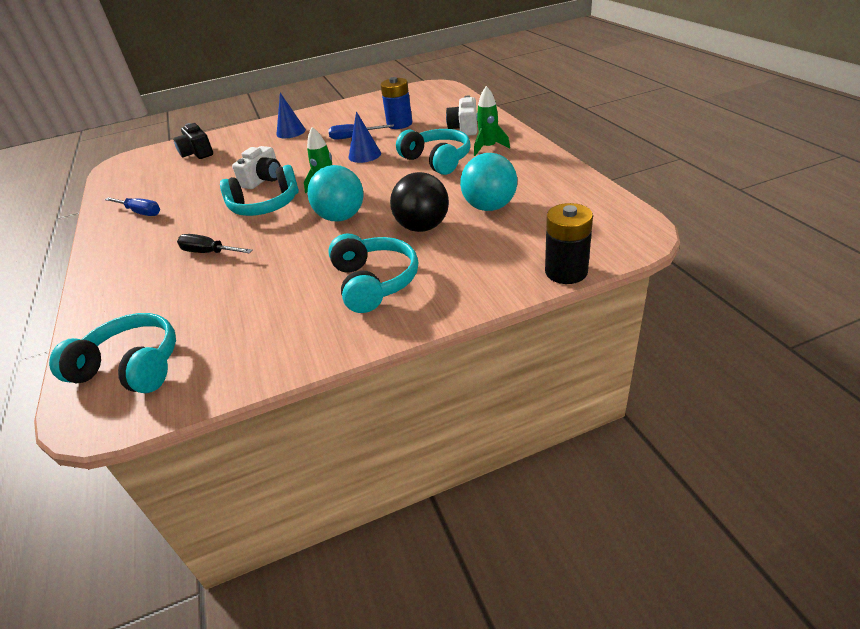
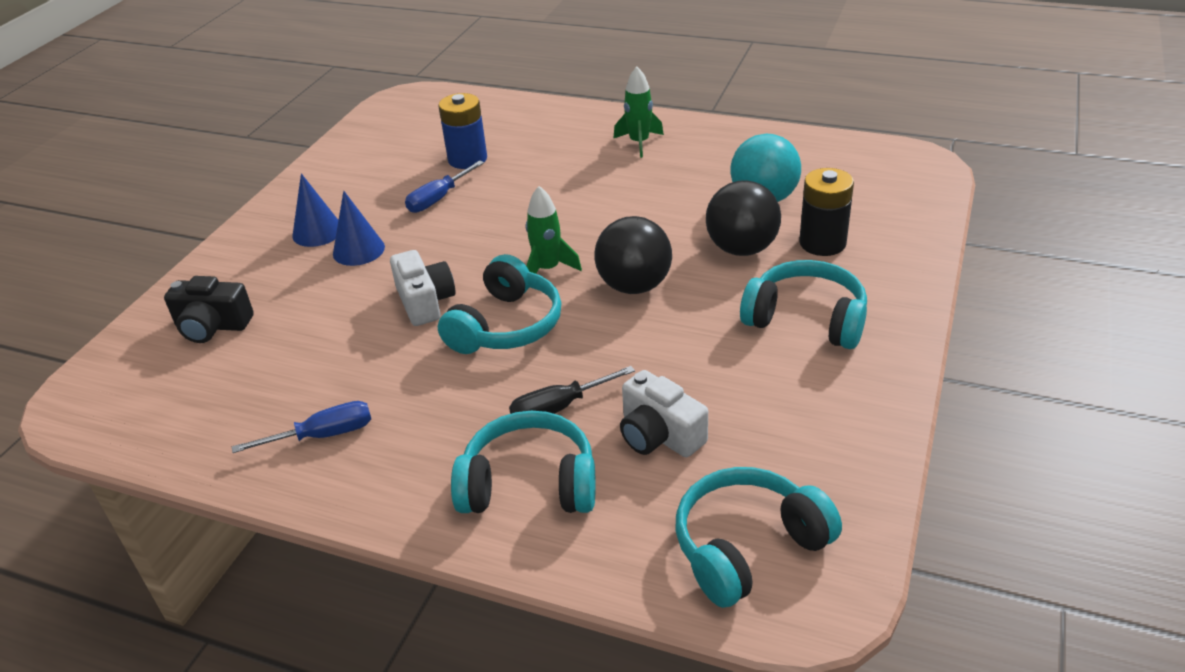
camera: 50 degrees left, 0 degrees up
turquoise ball [307,165,364,221] -> black ball [594,216,672,294]
blue cone [349,111,381,163] -> blue cone moved to [333,191,385,266]
turquoise headphones [396,129,471,175] -> turquoise headphones moved to [451,411,596,513]
white camera [446,96,477,136] -> white camera moved to [620,370,708,457]
black battery [545,203,593,284] -> black battery moved to [799,168,854,256]

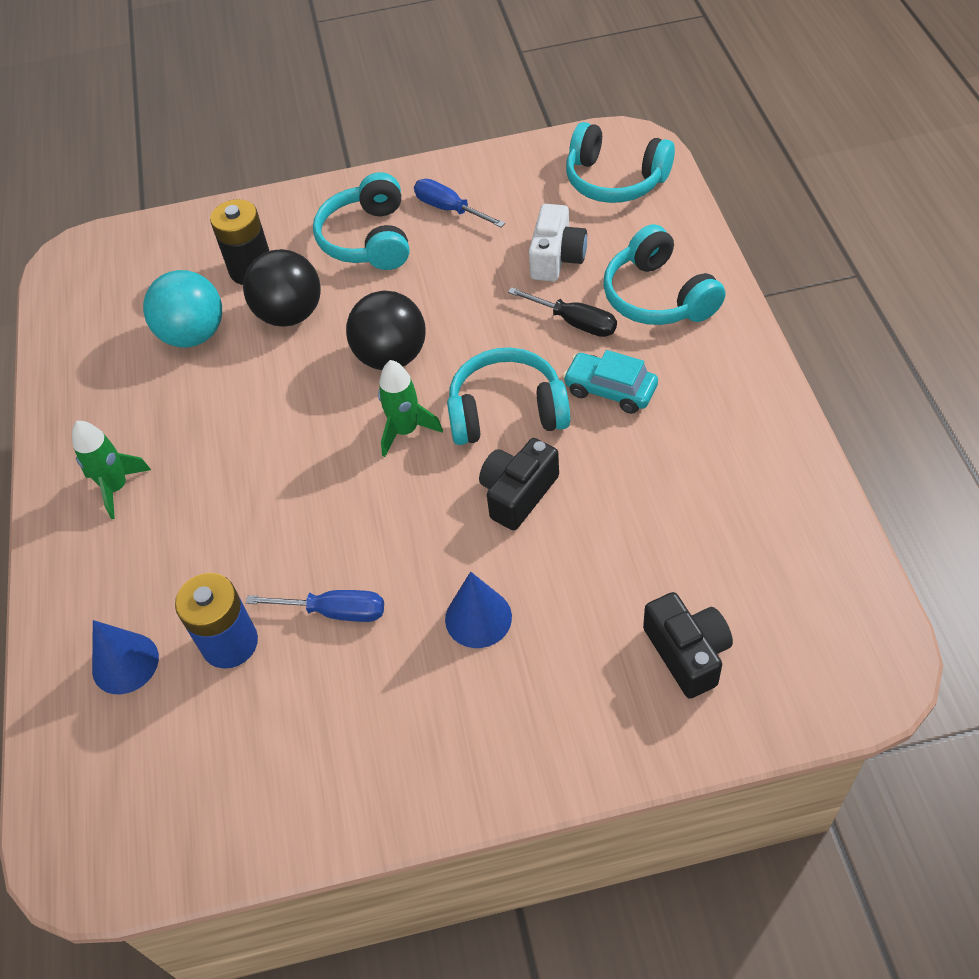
camera: 120 degrees left, 15 degrees up
blue screwdriver [232,401,371,453] -> blue screwdriver moved to [414,179,505,227]
blue cone [292,173,338,247] -> blue cone moved to [92,620,159,694]
white camera [390,250,456,326] -> black camera [479,438,559,530]
none -> turquoise car [563,350,658,414]

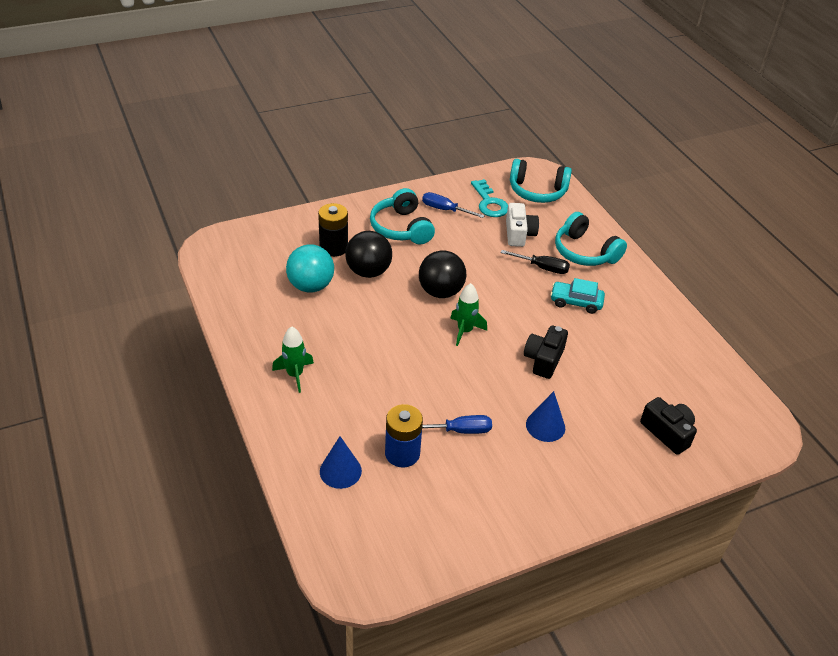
camera: 20 degrees left, 10 degrees down
turquoise headphones [447,347,570,445] -> none
none -> turquoise key [471,179,508,217]

